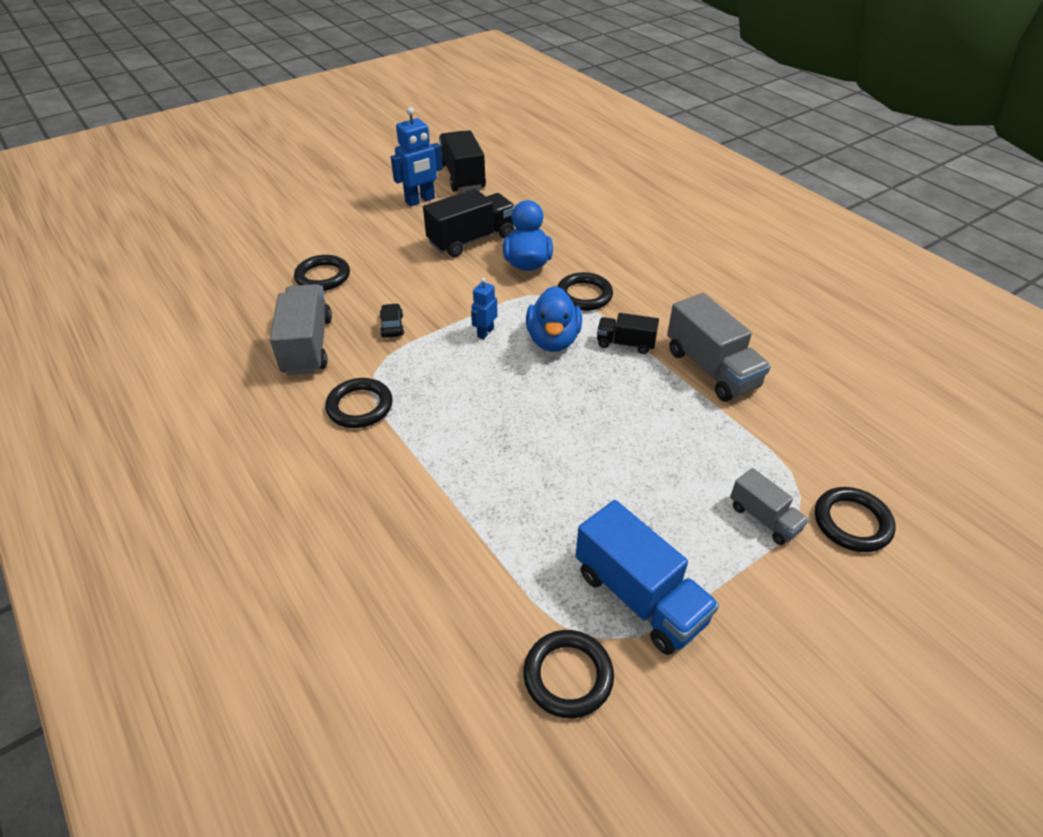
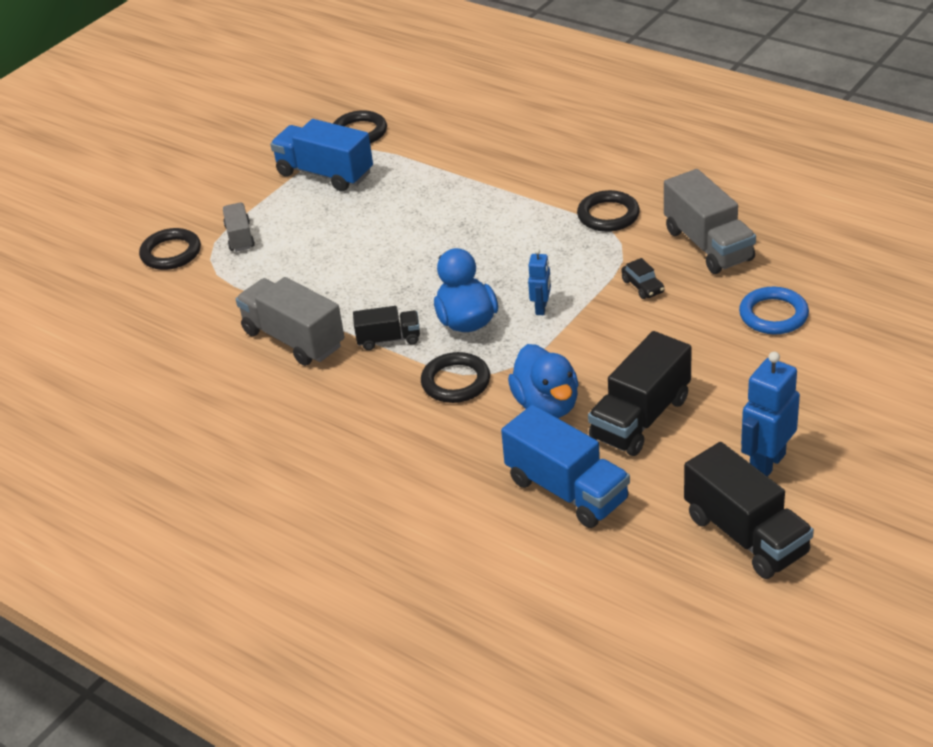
camera: 165 degrees right, 5 degrees down
black ring [294,255,350,291] -> blue ring [739,287,809,334]
grey truck [730,468,809,545] -> grey truck turned 45 degrees clockwise [223,203,255,252]
none -> blue truck [501,405,630,528]

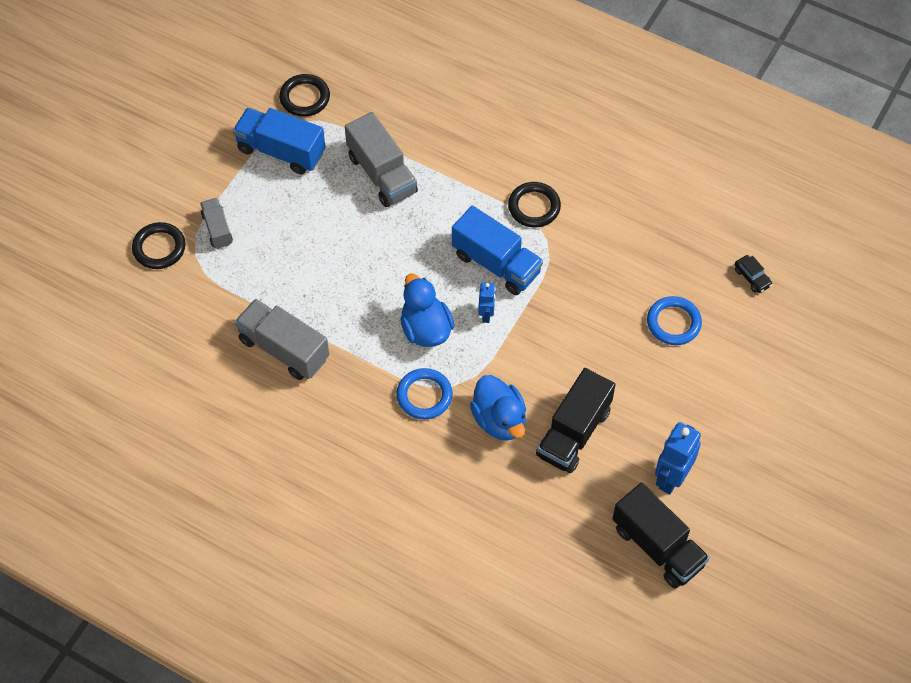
camera: 10 degrees left, 20 degrees up
black truck [353,306,420,350] -> none
black ring [421,352,490,403] -> blue ring [396,368,453,419]
blue truck [501,405,630,528] -> blue truck moved to [452,205,543,295]
black car [621,258,665,299] -> black car moved to [735,255,772,293]
grey truck [664,169,756,274] -> grey truck moved to [345,112,418,207]

